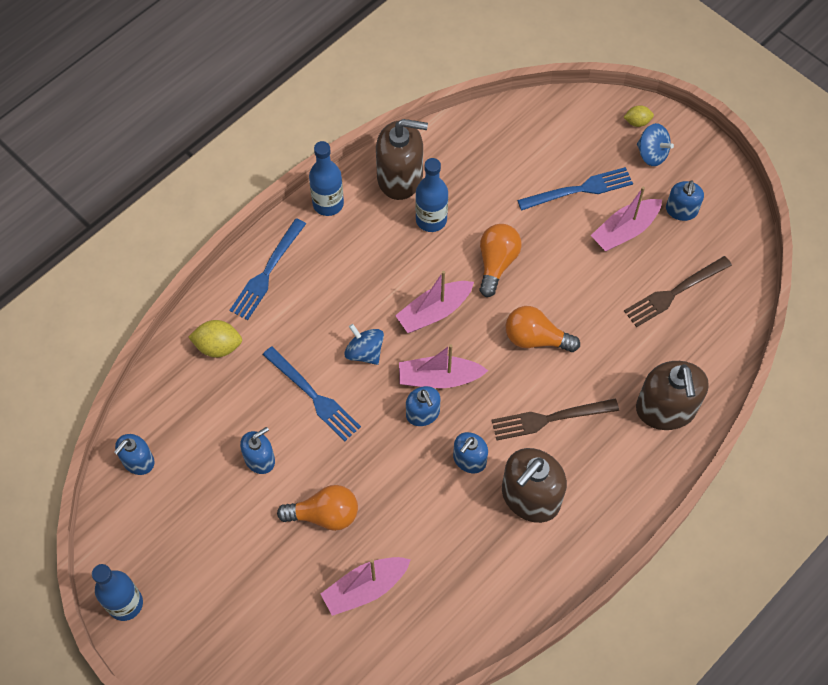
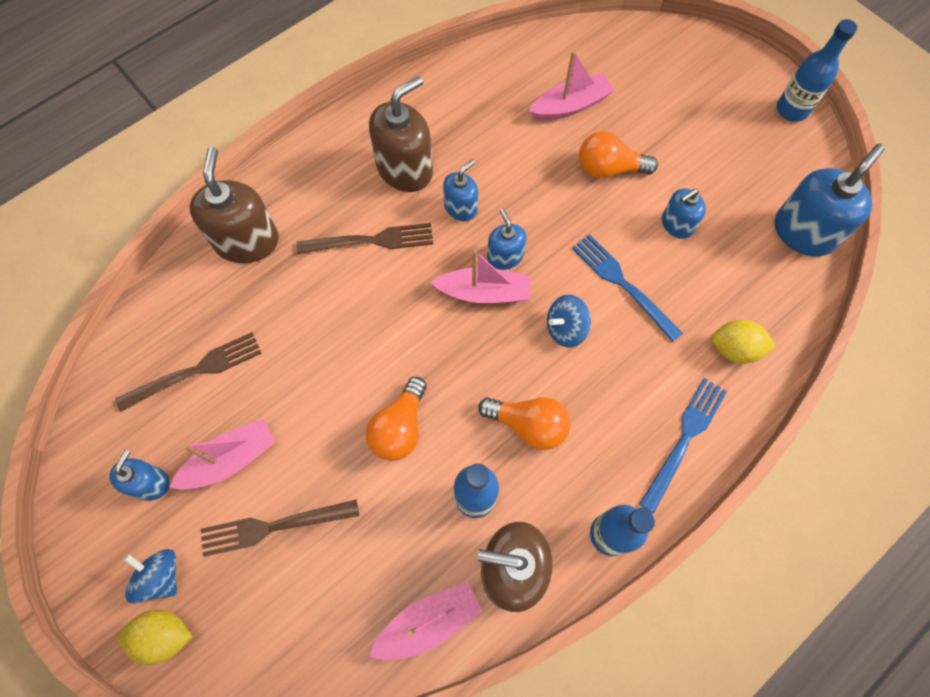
camera: 175 degrees left, 5 degrees up
blue soap dispenser [114,434,154,475] -> blue soap dispenser [775,143,885,257], size x1.77
blue spinning top [344,324,384,365] -> blue spinning top turned 105 degrees clockwise [547,295,591,348]
pink boat [395,271,474,333] -> pink boat moved to [369,582,482,660]
orange light bulb [506,306,580,352] -> orange light bulb moved to [478,397,570,450]
blue fork [517,167,633,211] -> brown fork [201,499,359,557]
yellow lemon [623,105,654,127] -> yellow lemon [118,610,193,665], size x1.62

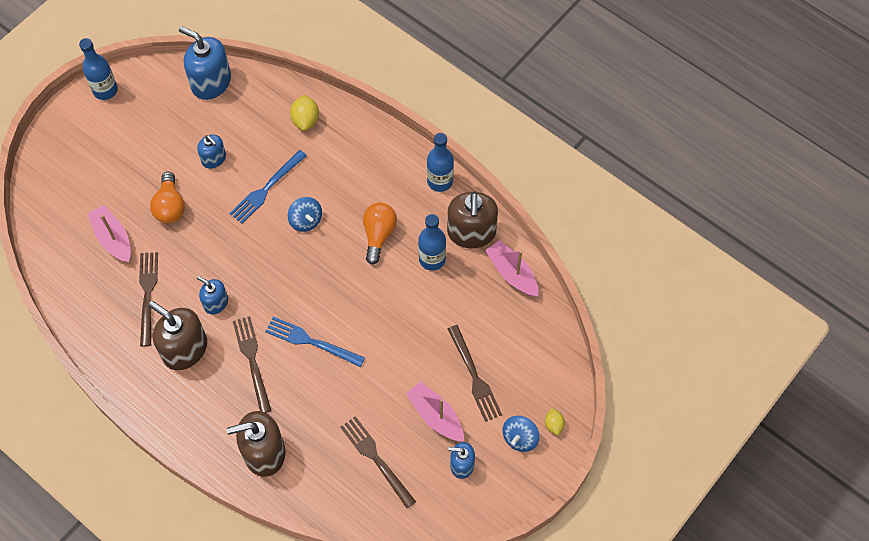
camera: 100 degrees left, 5 degrees down
yellow lemon [118,610,193,665] -> yellow lemon [545,408,565,435], size x0.62
orange light bulb [365,377,427,461] -> none
pink boat [430,250,530,303] -> none
blue soap dispenser [487,209,527,270] -> none
blue fork [639,378,727,513] -> blue fork moved to [265,317,365,367]
none -> brown fork [139,252,158,347]

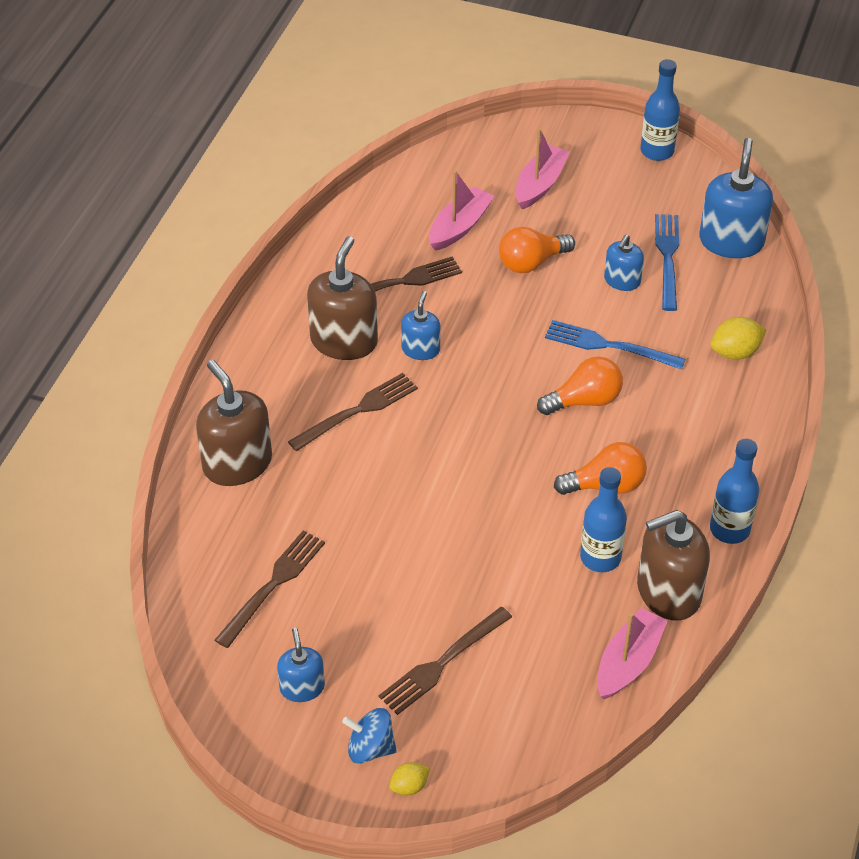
camera: 70 degrees right, 15 degrees down
blue fork [265,317,365,367] -> blue fork moved to [655,214,679,311]
blue spinning top [288,197,322,232] -> orange light bulb [537,356,623,415]
pink boat [406,382,464,442] -> pink boat moved to [516,128,570,209]

